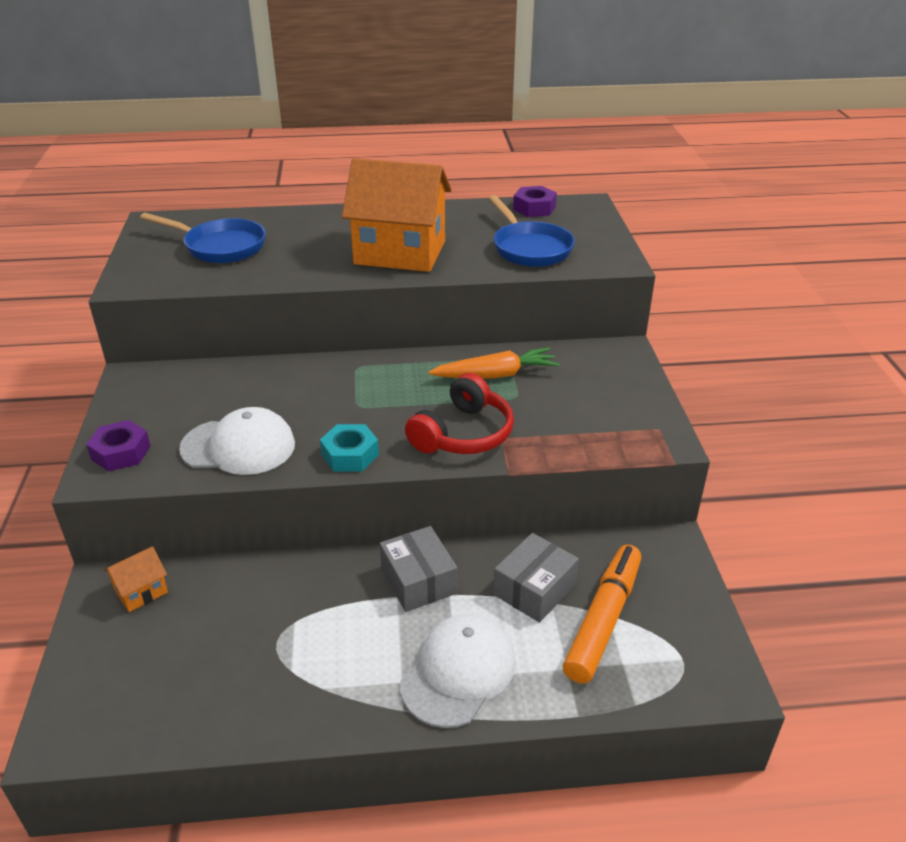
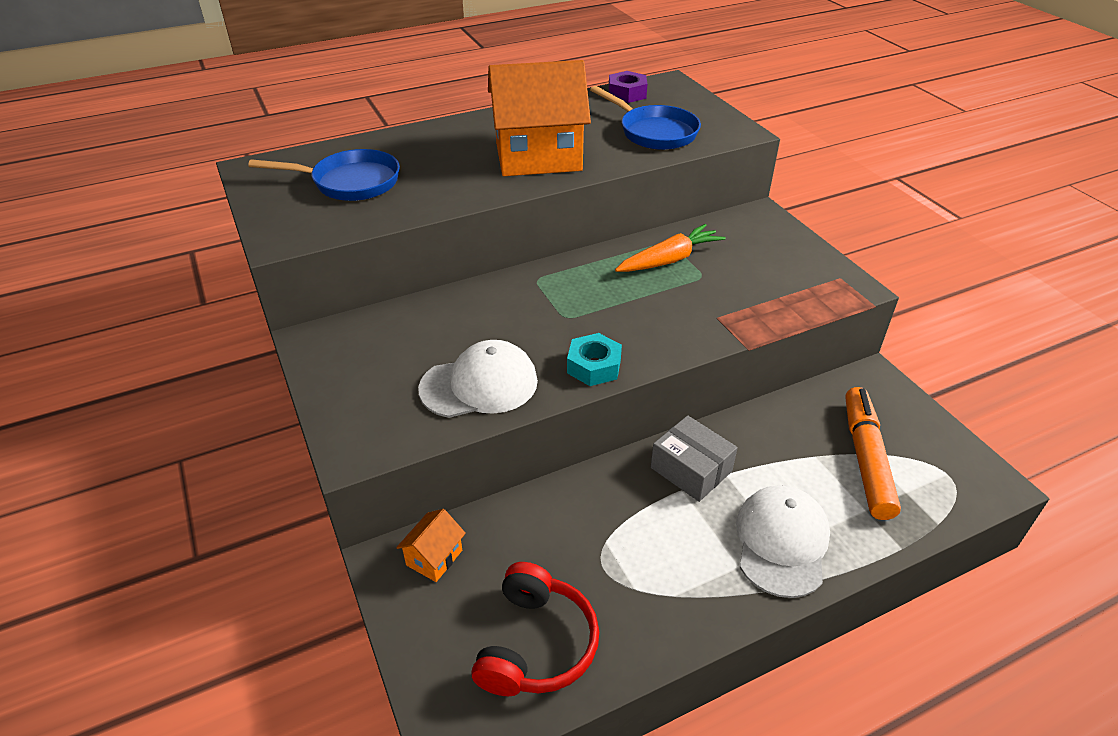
camera: 20 degrees left, 5 degrees up
purple nut [86,420,151,471] -> none
red headphones [405,373,514,454] -> red headphones moved to [471,562,599,696]
grey box [493,533,579,623] -> none

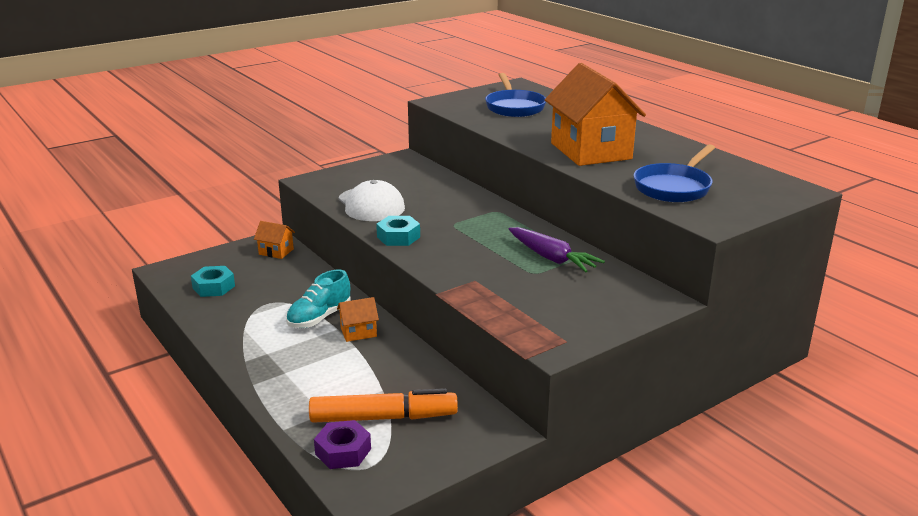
camera: 80 degrees right, 15 degrees down
red headphones [471,562,599,696] -> turquoise nut [191,266,235,297]
purple nut [608,71,647,103] -> purple nut moved to [314,420,371,469]
orange carrot [615,224,726,272] -> purple carrot [509,227,605,272]
grey box [651,415,738,502] -> orange house [337,297,379,342]
white cap [736,486,830,598] -> none
none -> turquoise shoe [286,270,351,328]

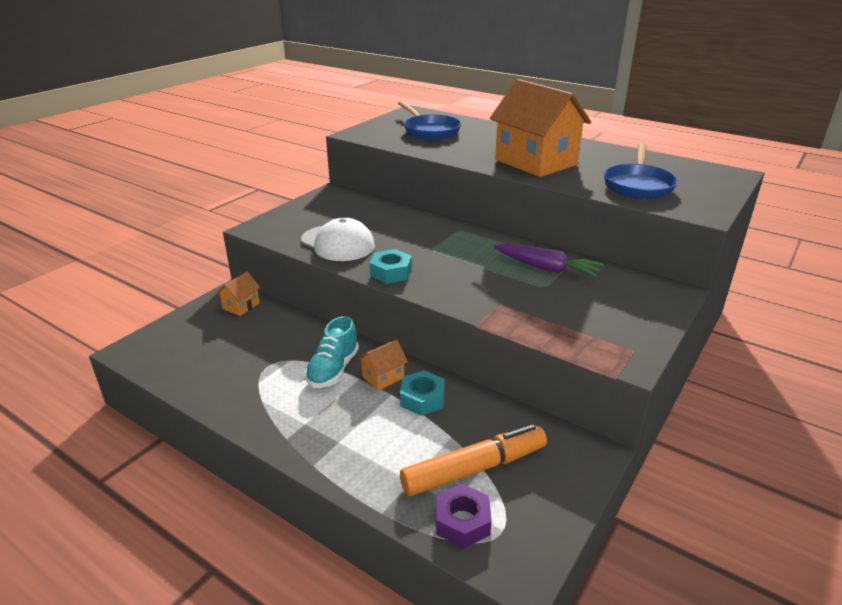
camera: 20 degrees left, 5 degrees up
turquoise nut [191,266,235,297] -> turquoise nut moved to [400,370,445,416]
orange house [254,221,295,259] -> orange house turned 60 degrees counterclockwise [216,272,261,316]

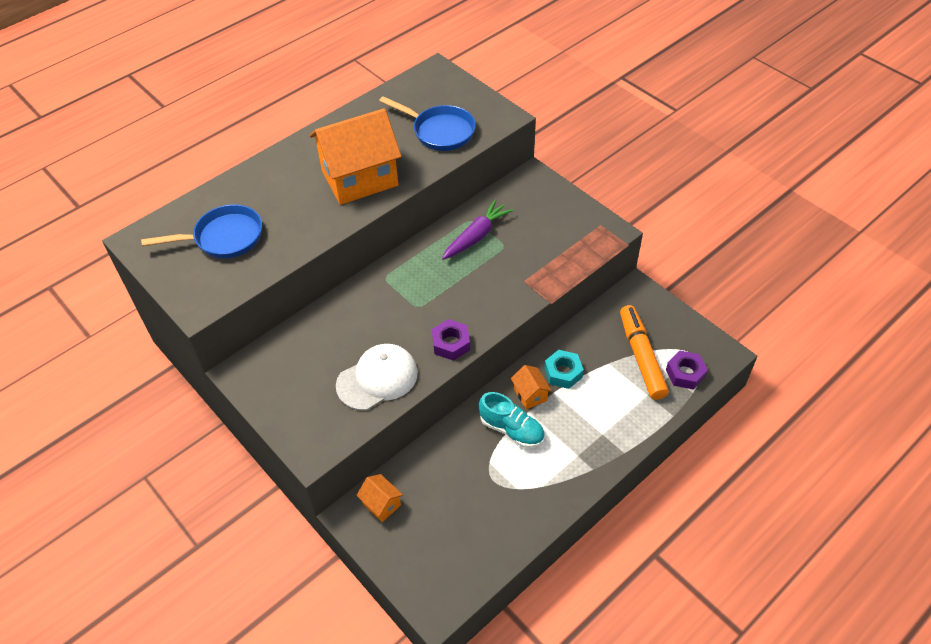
camera: 75 degrees left, 20 degrees up
turquoise nut [369,249,412,284] -> purple nut [432,319,470,361]

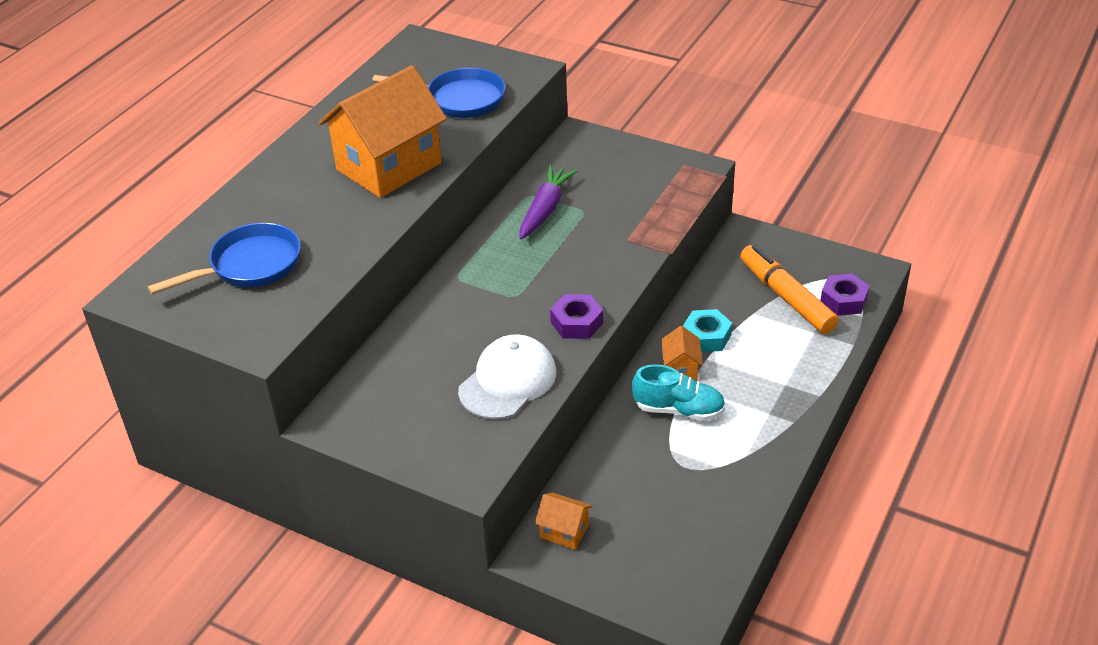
camera: 20 degrees left, 10 degrees down
orange house [511,365,552,410] -> orange house turned 45 degrees clockwise [661,326,703,381]

